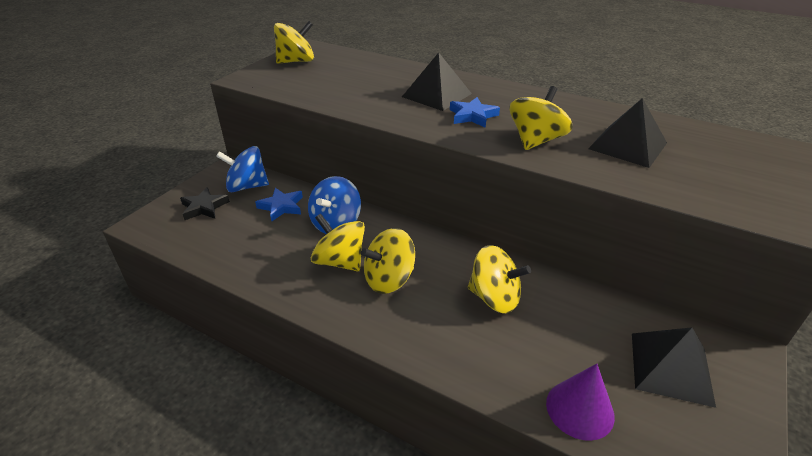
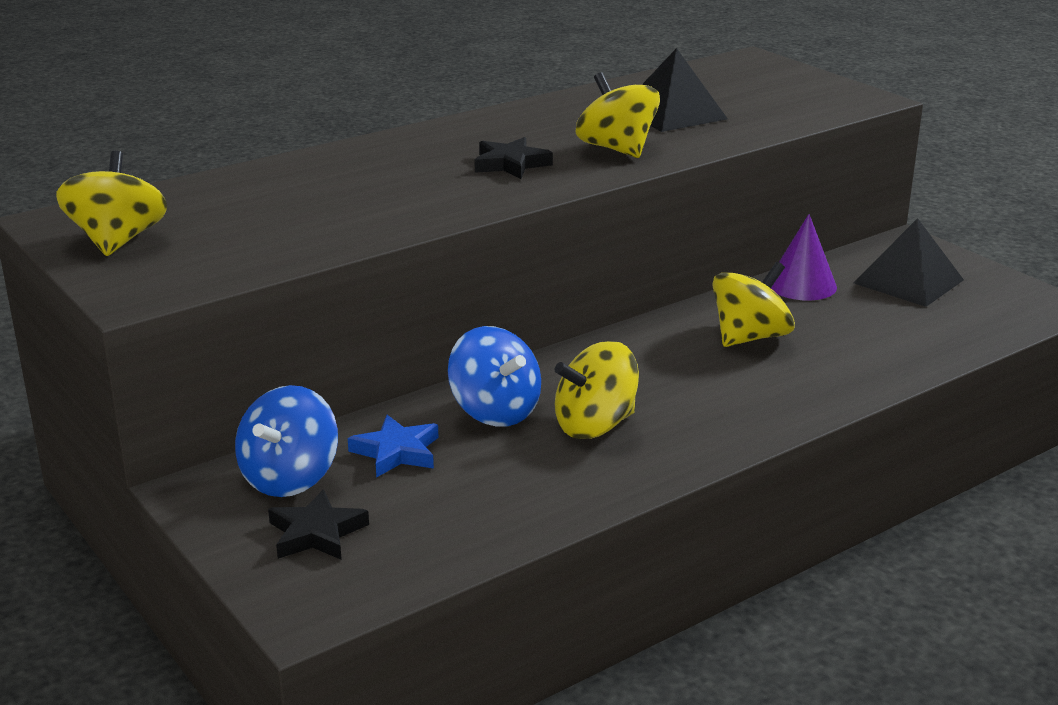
camera: 65 degrees left, 10 degrees down
yellow spinning top [361,228,415,294] -> none
black pyramid [402,52,472,111] -> none
blue star [450,97,500,128] -> black star [475,137,553,179]
purple cone [546,364,615,441] -> purple cone moved to [771,214,837,301]

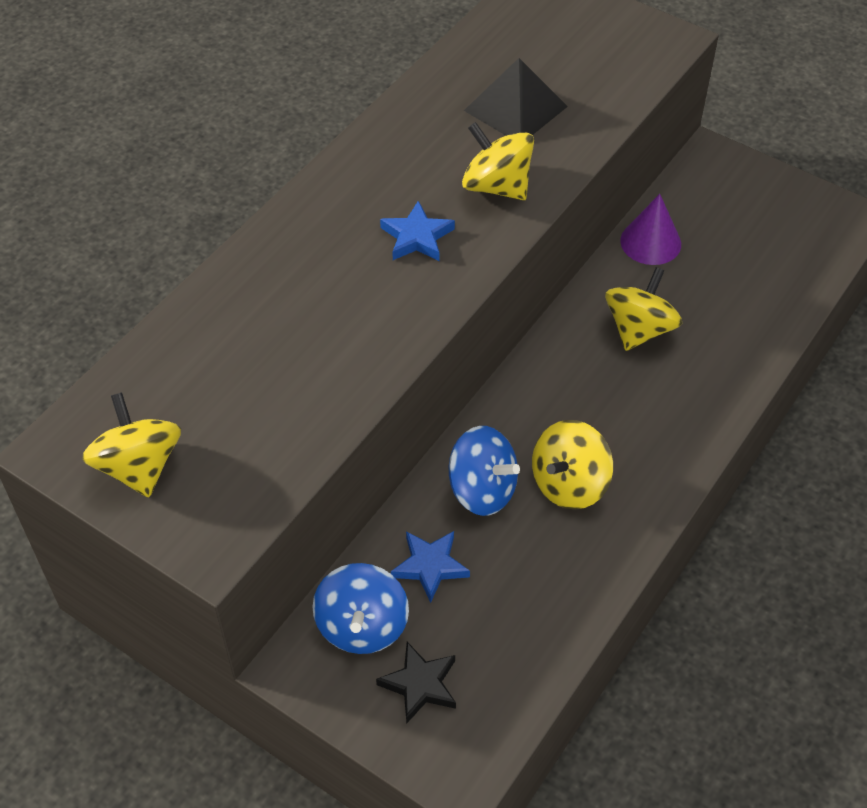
camera: 20 degrees left, 25 degrees up
black star [475,137,553,179] -> blue star [380,201,455,261]
black pyramid [854,218,964,307] -> none

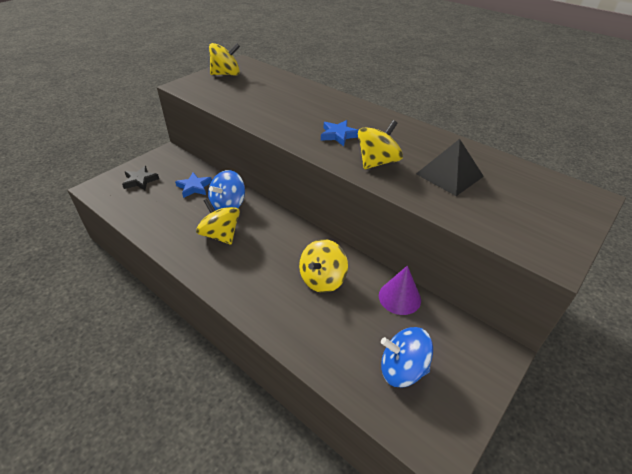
camera: 95 degrees right, 10 degrees down
blue spinning top [312,563,409,654] -> blue spinning top moved to [381,327,433,387]
yellow spinning top [605,267,682,351] -> yellow spinning top turned 90 degrees clockwise [299,239,348,293]

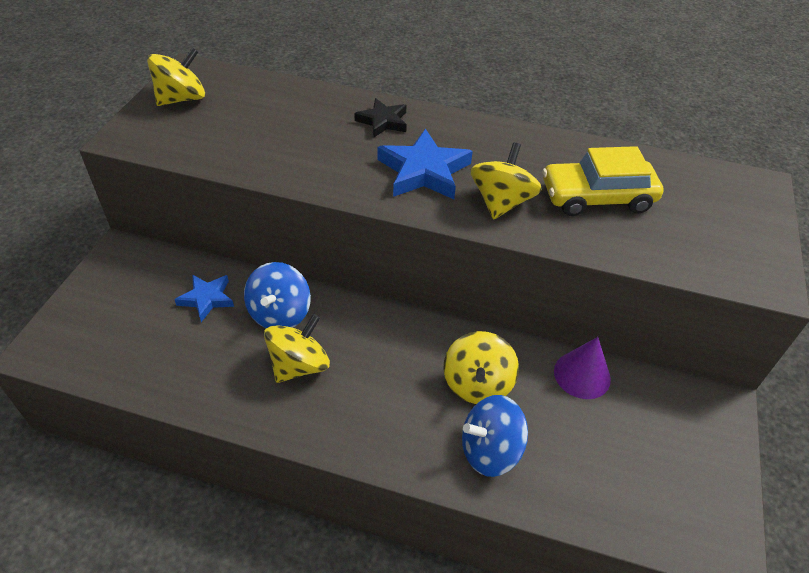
camera: 25 degrees left, 5 degrees up
black star [122,166,159,190] -> black star moved to [355,98,407,137]
yellow spinning top [196,198,240,245] -> yellow spinning top turned 105 degrees clockwise [264,314,330,383]
blue star [321,120,358,146] -> blue star [378,129,473,199], size x1.62
blue spinning top [381,327,433,387] -> blue spinning top moved to [462,395,528,477]
black pyramid [416,139,484,196] -> yellow car [542,146,664,216]

